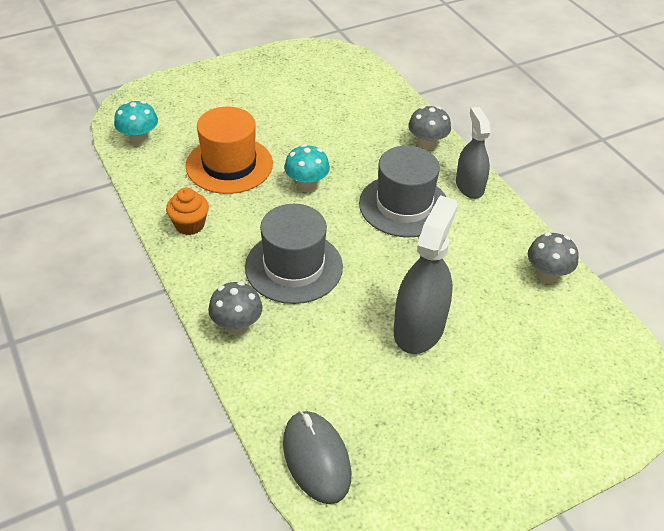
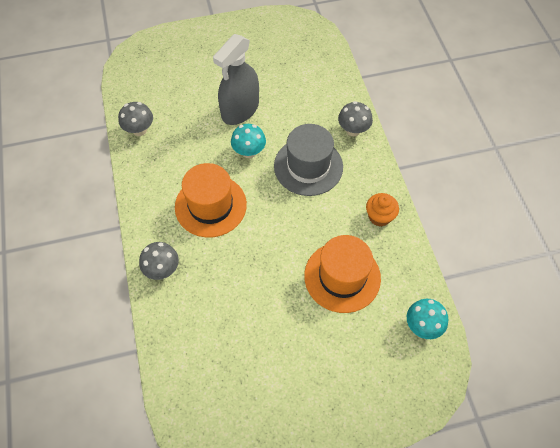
camera: 165 degrees left, 15 degrees up
grey mouse [283,411,351,504] -> none
turquoise mushroom [284,144,330,192] -> turquoise mushroom moved to [231,124,266,158]
grey hat [359,146,446,237] -> orange hat [175,163,247,238]
grey spray bottle [456,107,491,199] -> none

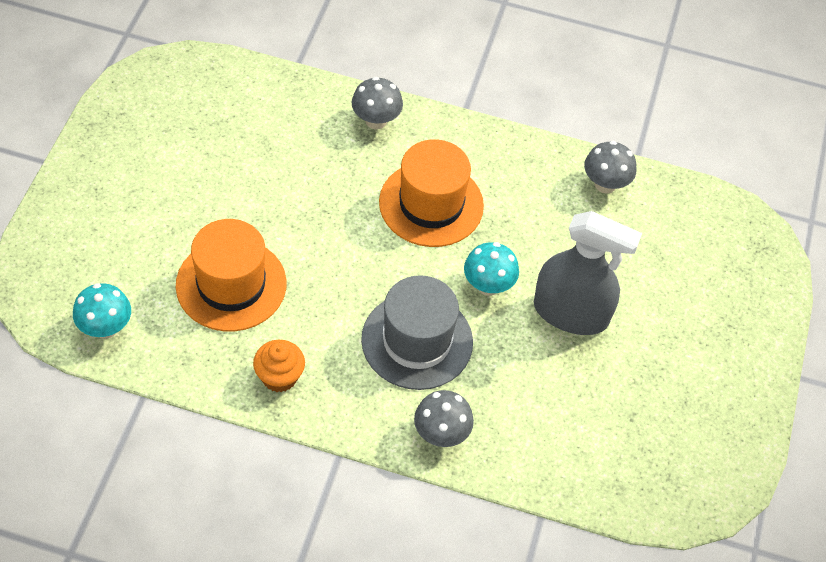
camera: 115 degrees right, 5 degrees down
grey spray bottle [213,34,259,125] -> grey spray bottle turned 135 degrees clockwise [534,211,642,335]

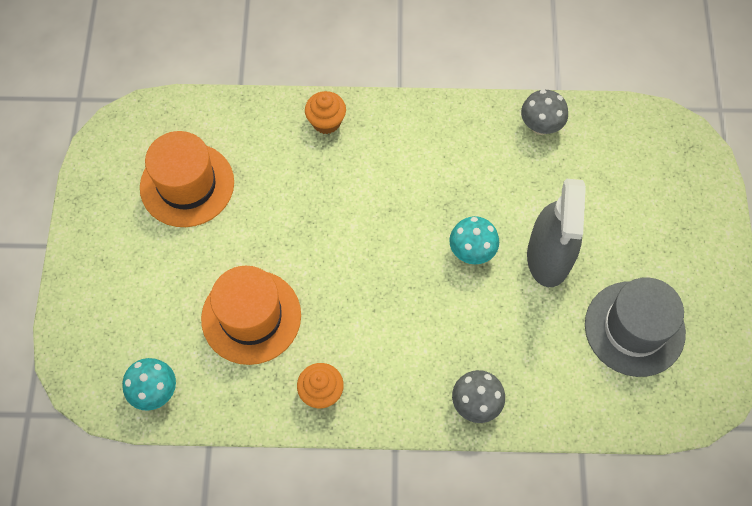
camera: 10 degrees left, 10 degrees up
grey mushroom [352,77,403,129] -> orange cupcake [305,91,346,134]
grey hat [361,275,473,390] -> grey hat moved to [585,277,686,377]
orange hat [379,139,484,247] -> orange hat moved to [140,131,234,227]
grey spray bottle [534,211,642,335] -> grey spray bottle turned 90 degrees clockwise [527,179,586,287]

